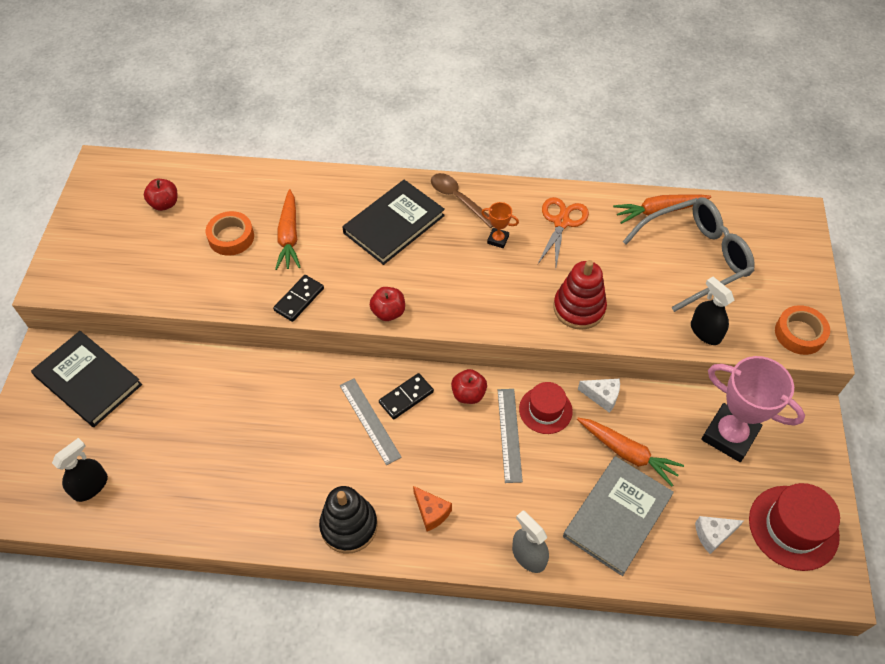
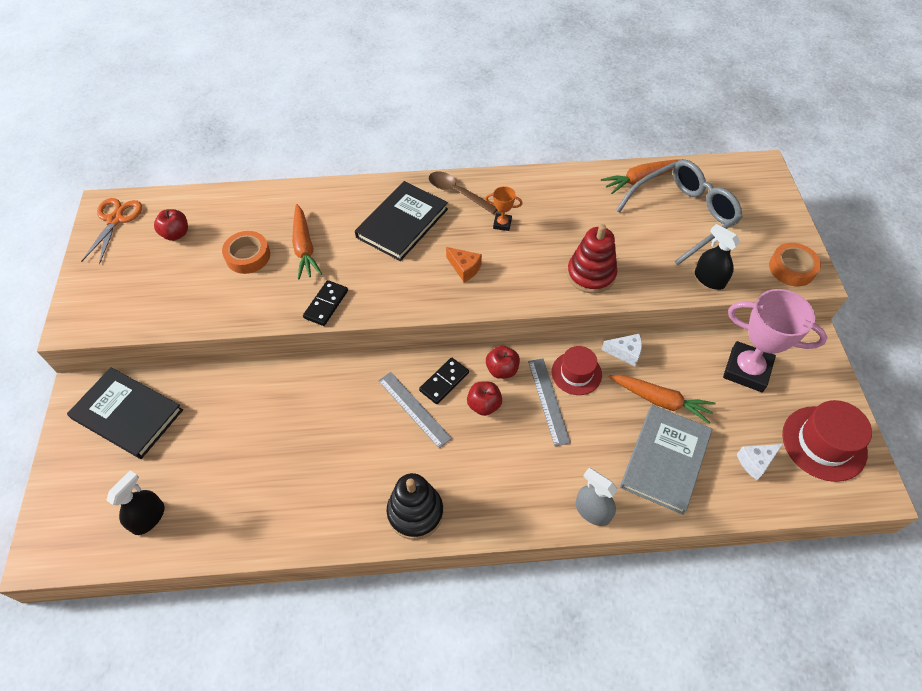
camera: 10 degrees left, 0 degrees up
red apple [370,287,405,321] -> red apple moved to [467,381,502,416]
orange cheese [413,486,452,531] -> orange cheese moved to [446,247,482,282]
orange scissors [537,197,589,267] -> orange scissors moved to [81,198,142,265]

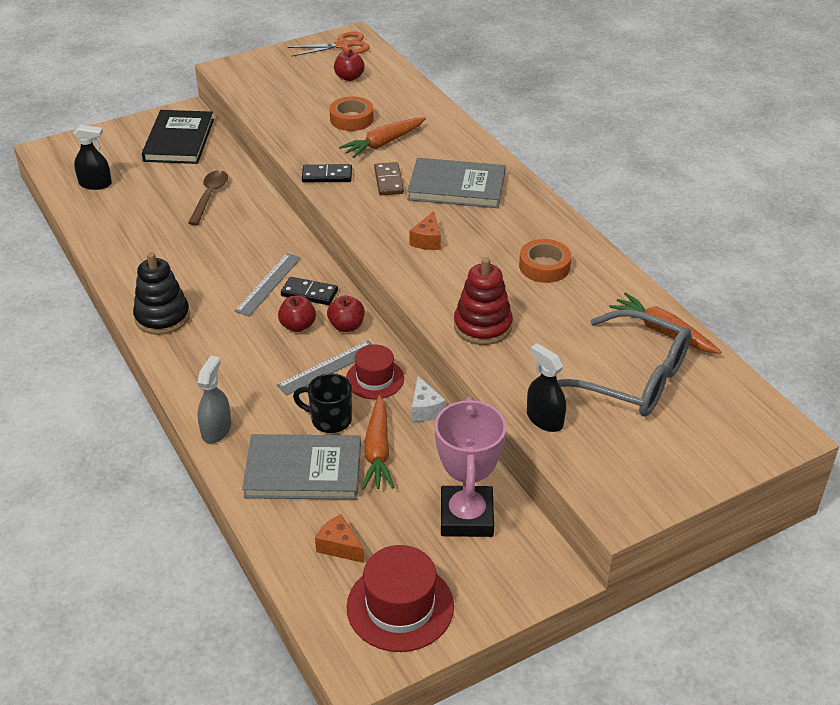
camera: 65 degrees right, 15 degrees down
black book [355,181,448,261] -> grey book [407,158,505,208]
brown spoon [429,172,497,214] -> brown spoon moved to [188,170,228,225]
orange trophy [486,186,523,231] -> none
black spray bottle [695,224,740,290] -> black spray bottle turned 60 degrees counterclockwise [527,343,566,432]
white cheese [737,444,783,480] -> orange cheese [315,514,364,563]
orange tape [769,243,821,287] -> orange tape moved to [519,239,572,283]
none -> black mug [293,373,352,433]
none -> brown domino [374,162,404,195]

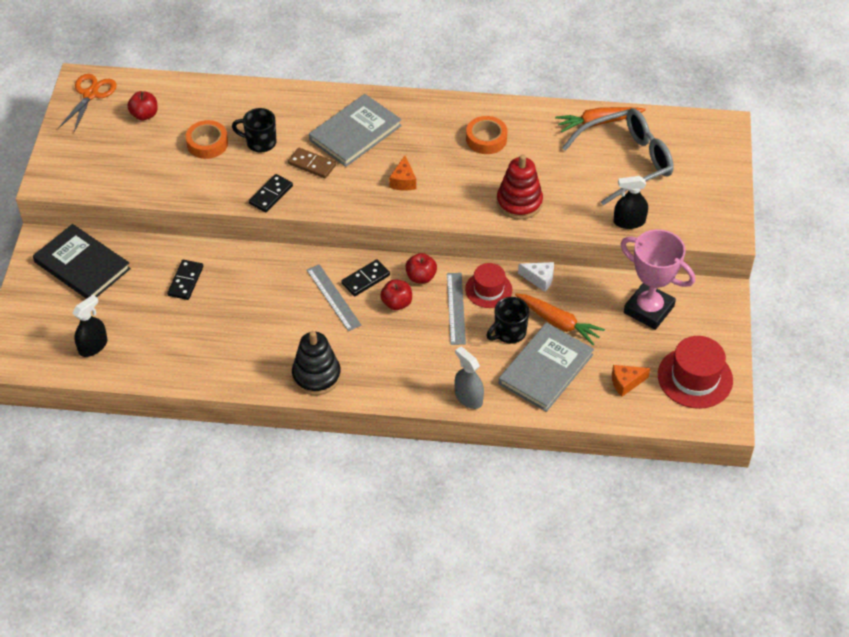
camera: 55 degrees left, 10 degrees up
brown spoon [188,170,228,225] -> black domino [167,260,203,300]
orange carrot [339,117,426,158] -> black mug [232,108,277,153]
orange cheese [410,211,441,250] -> orange cheese turned 45 degrees clockwise [389,156,416,191]

